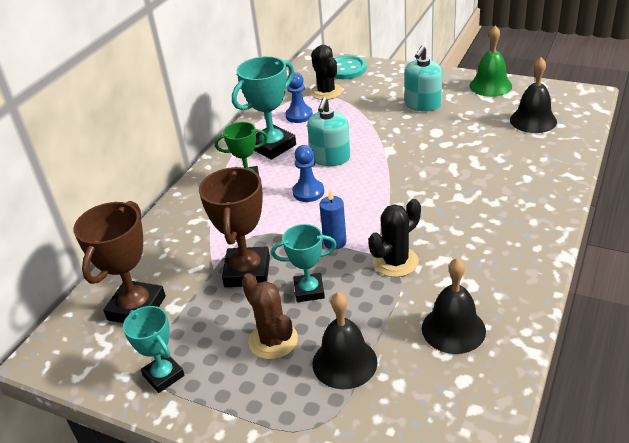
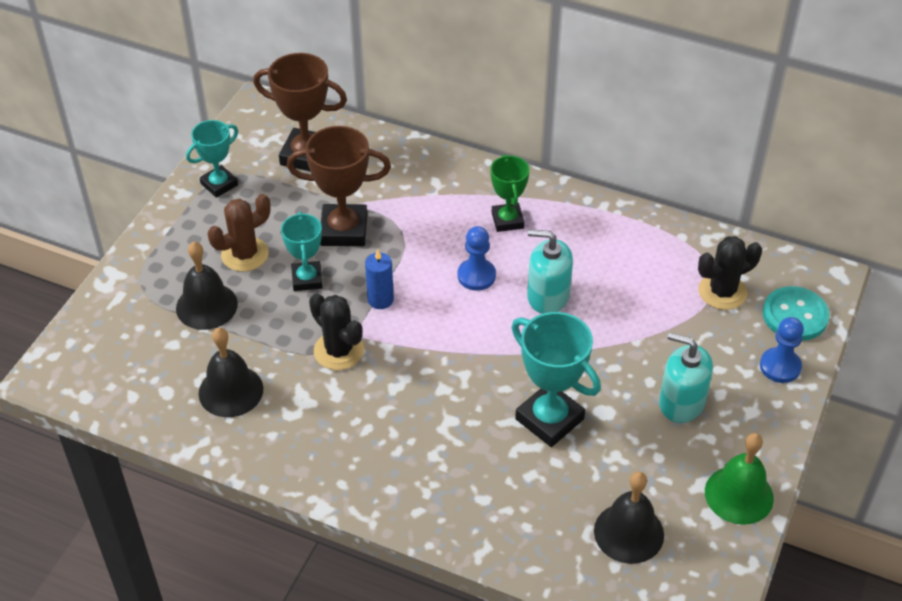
camera: 85 degrees right, 10 degrees up
turquoise trophy [232,56,296,160] -> turquoise trophy moved to [511,312,601,447]
blue pawn [285,72,313,123] -> blue pawn moved to [760,317,804,383]

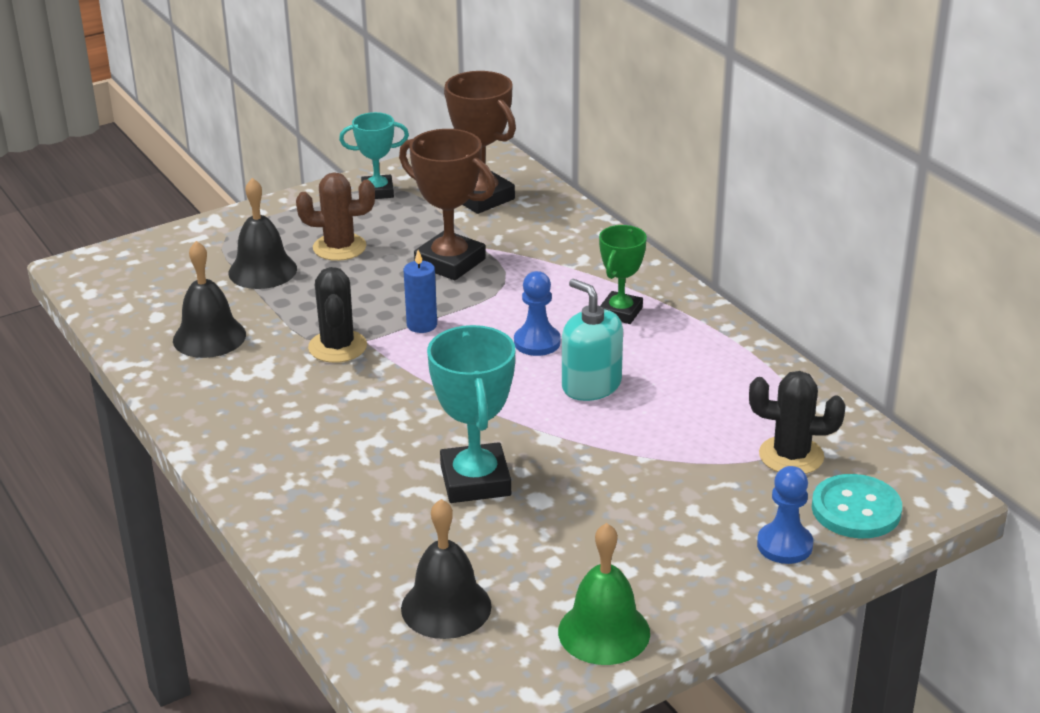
camera: 35 degrees right, 15 degrees down
turquoise trophy [281,212,323,291] -> none
turquoise soap dispenser [659,332,713,423] -> none

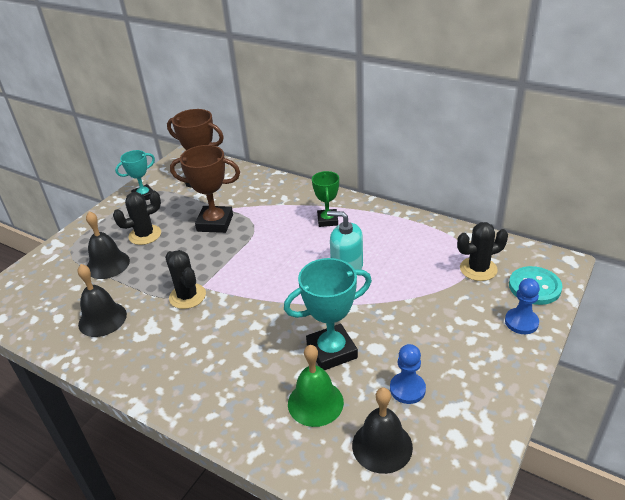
camera: 25 degrees left, 5 degrees up
brown cactus [296,172,375,261] -> black cactus [113,191,161,245]
blue candle [404,250,437,333] -> none
turquoise trophy [427,325,516,503] -> turquoise trophy turned 75 degrees counterclockwise [284,258,372,370]
blue pawn [514,271,561,356] -> blue pawn moved to [390,344,426,404]
green bell [558,523,650,665] -> green bell moved to [288,345,344,427]

